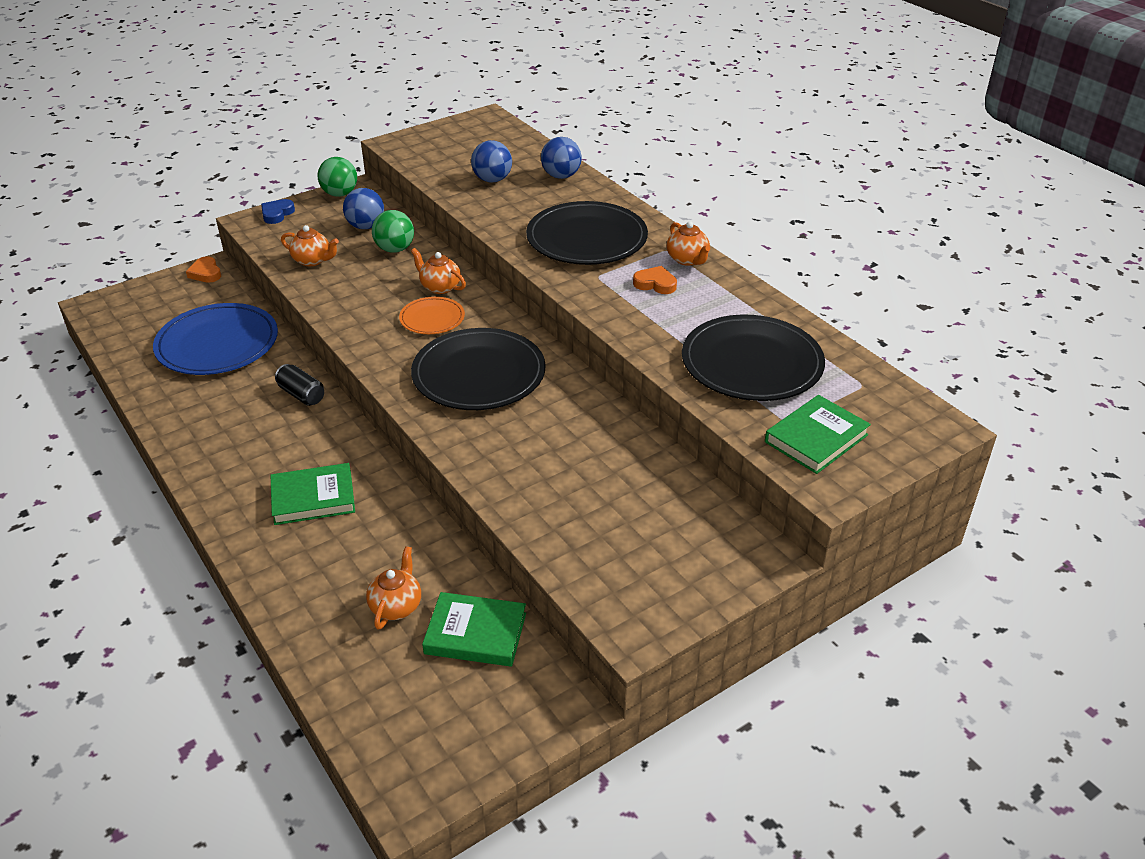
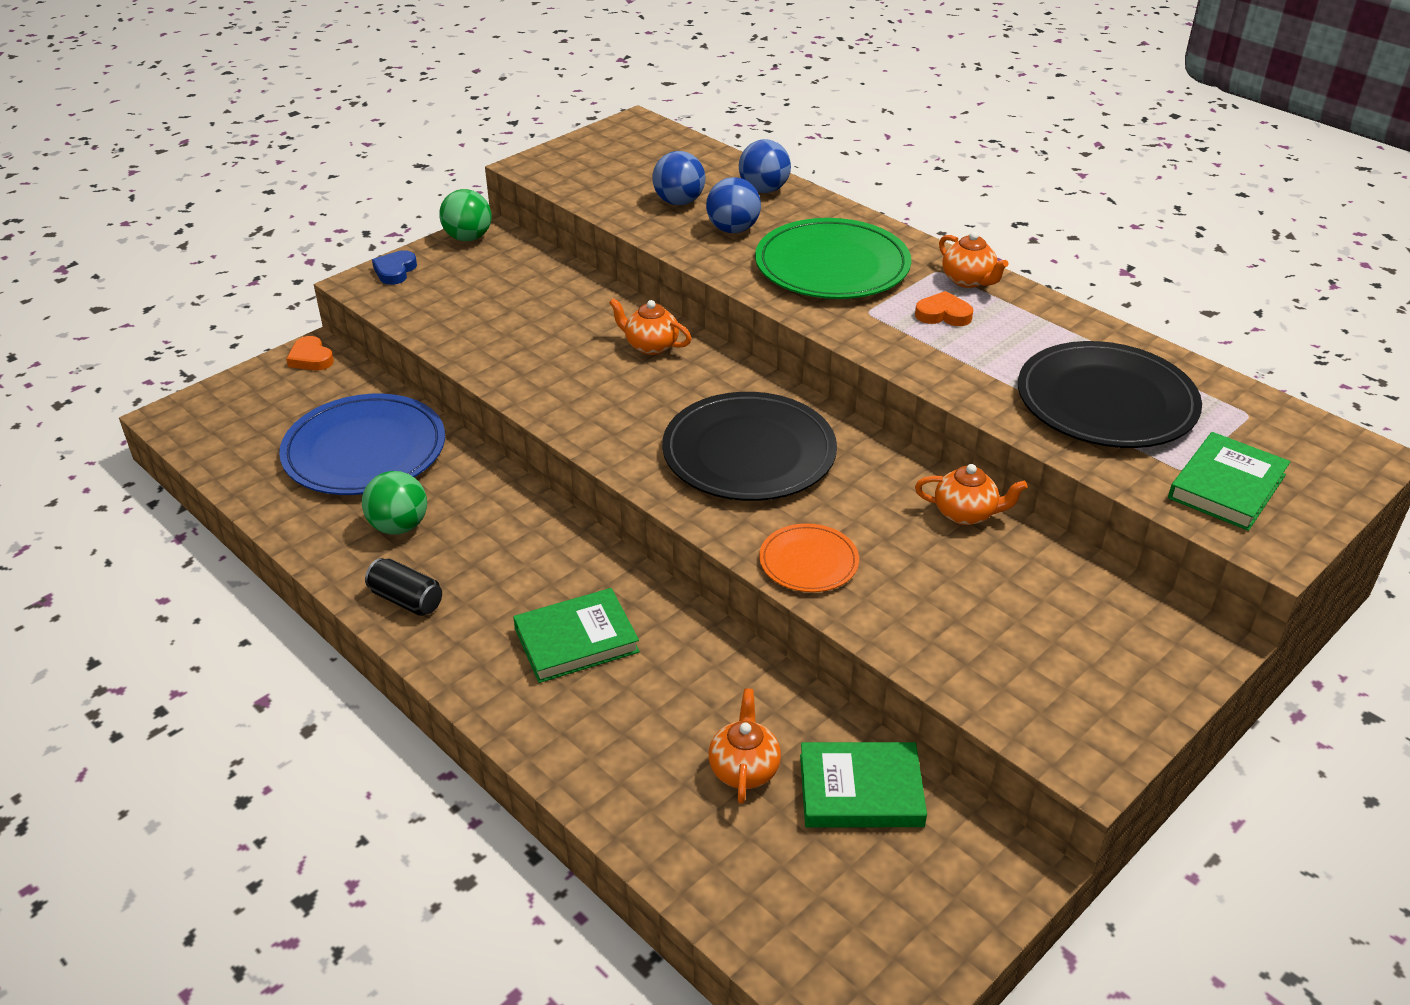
camera: 10 degrees left, 0 degrees up
black can [275,364,324,406] -> black can moved to [365,558,442,616]
orange teapot [281,225,339,266] -> orange teapot moved to [915,464,1028,525]
blue ball [343,188,384,229] -> blue ball moved to [706,177,761,233]
green ball [372,210,414,253] -> green ball moved to [362,471,427,535]
orange plate [399,297,465,334] -> orange plate moved to [759,523,859,592]
black plate [526,201,648,265] -> green plate [755,218,911,299]

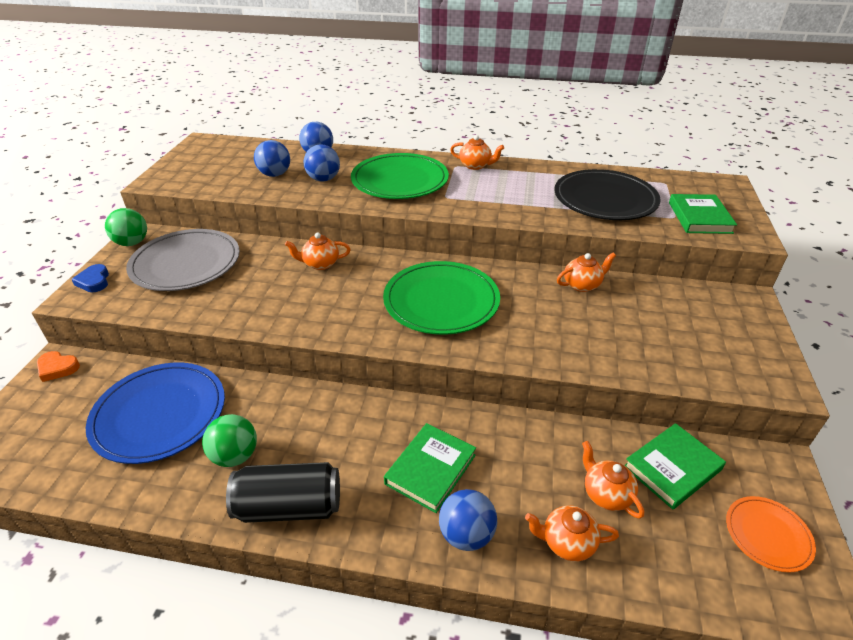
camera: 35 degrees left, 0 degrees up
black can [365,558,442,616] -> black can [226,462,340,523], size x1.70
black plate [662,392,837,501] -> green plate [383,261,500,335]
orange plate [759,523,859,592] -> orange plate moved to [726,496,816,573]
orange heart [915,291,973,326] -> none
none -> grey plate [126,229,240,291]
none -> blue ball [439,489,497,551]
none -> orange teapot [525,506,619,561]

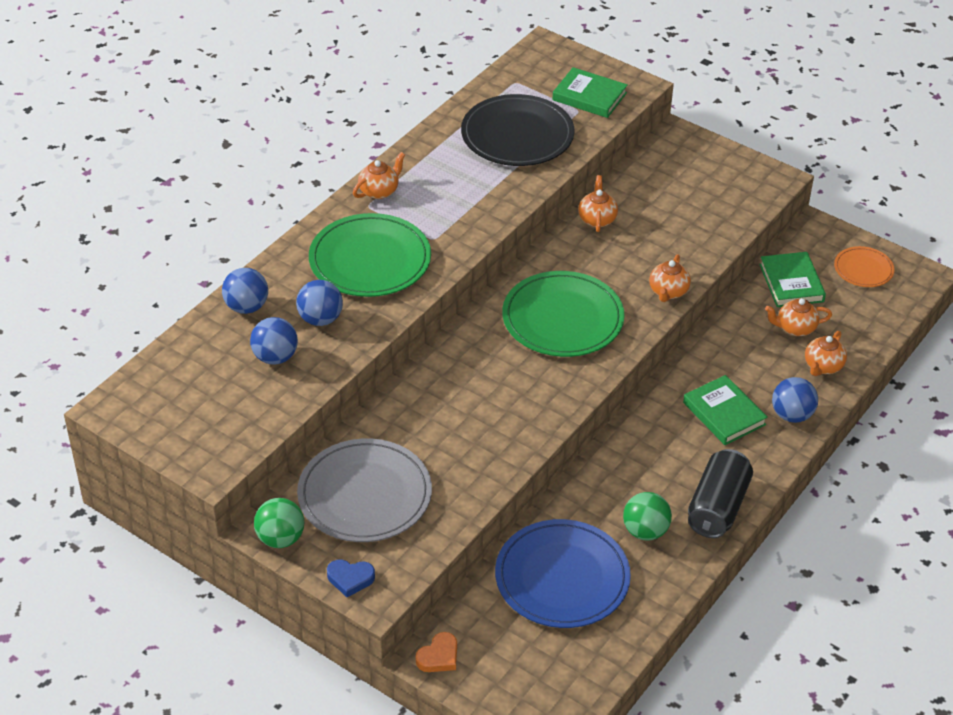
camera: 65 degrees left, 5 degrees up
orange teapot [285,233,351,270] -> orange teapot moved to [649,254,691,302]

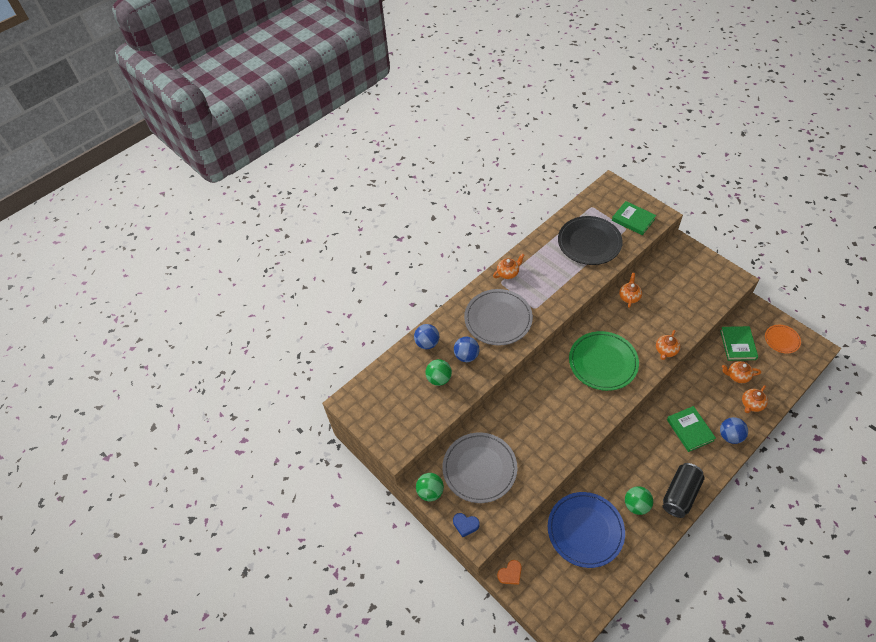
camera: 15 degrees right, 10 degrees up
blue ball [250,317,298,365] -> green ball [425,359,452,386]
green plate [309,213,431,297] -> grey plate [464,289,533,346]

